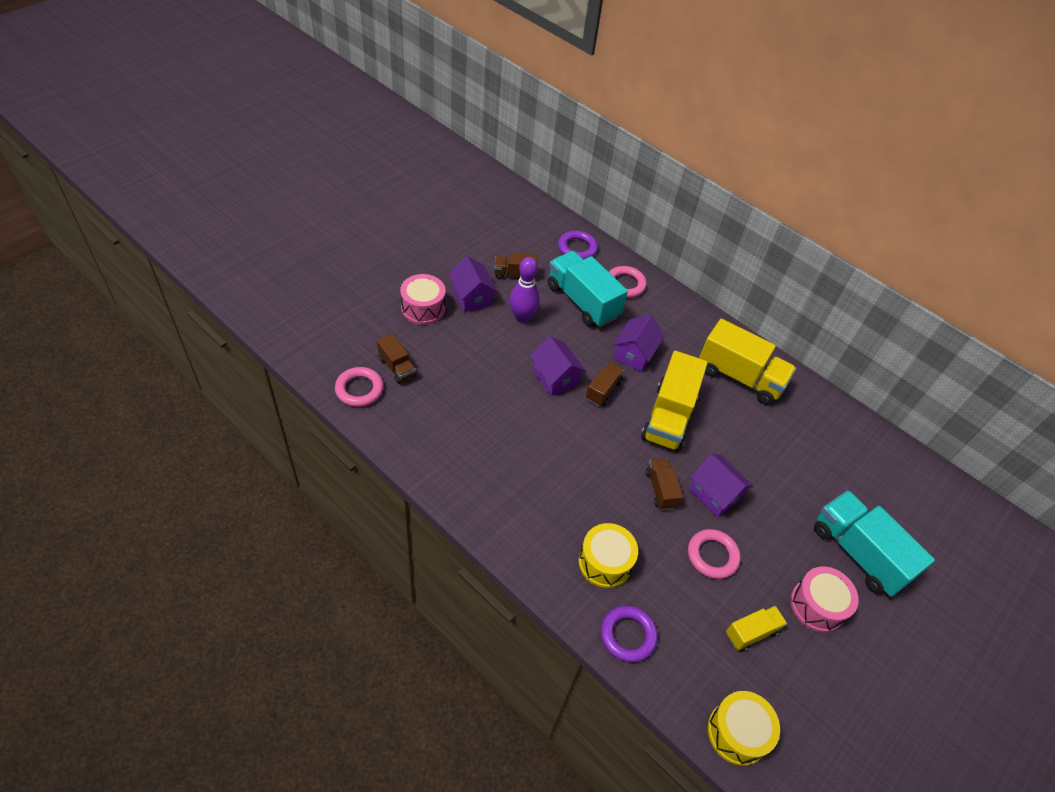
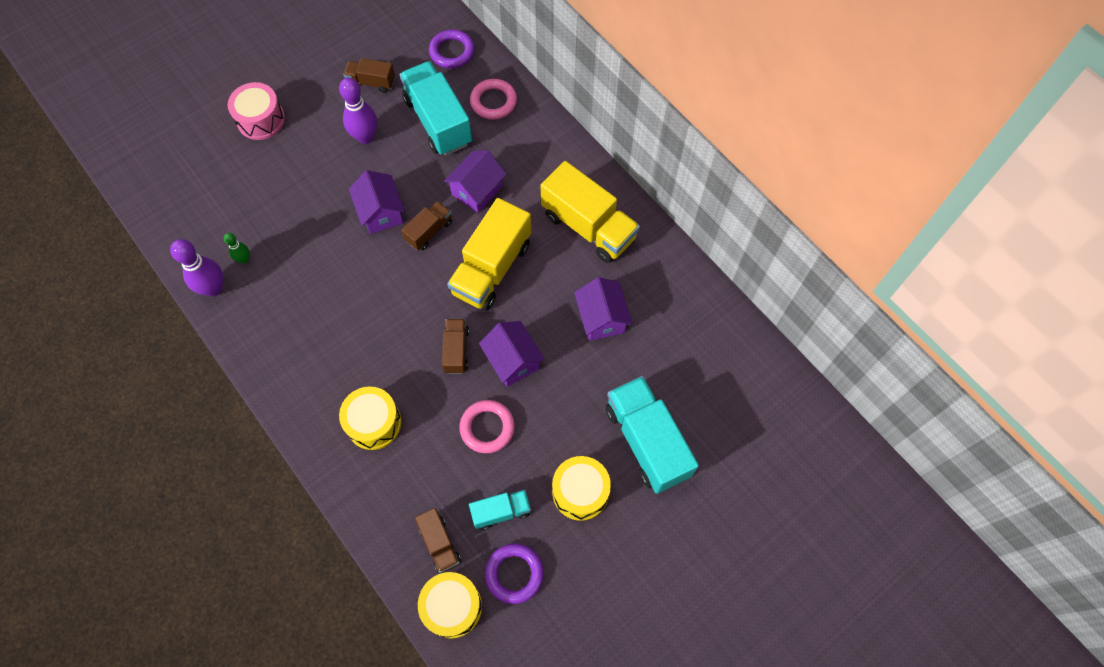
camera: 15 degrees right, 15 degrees up
pink ring [335,367,384,407] -> none
brown truck [377,333,416,384] -> brown truck moved to [415,508,461,573]
purple house [448,256,498,312] -> purple house moved to [574,277,632,341]
purple ring [601,606,658,662] -> purple ring moved to [485,543,544,604]
yellow truck [726,606,787,652] -> turquoise truck [469,490,531,530]
pink drum [790,566,859,632] -> yellow drum [552,456,611,521]
none -> purple bowling pin [170,239,223,297]
none -> green bowling pin [224,233,250,264]

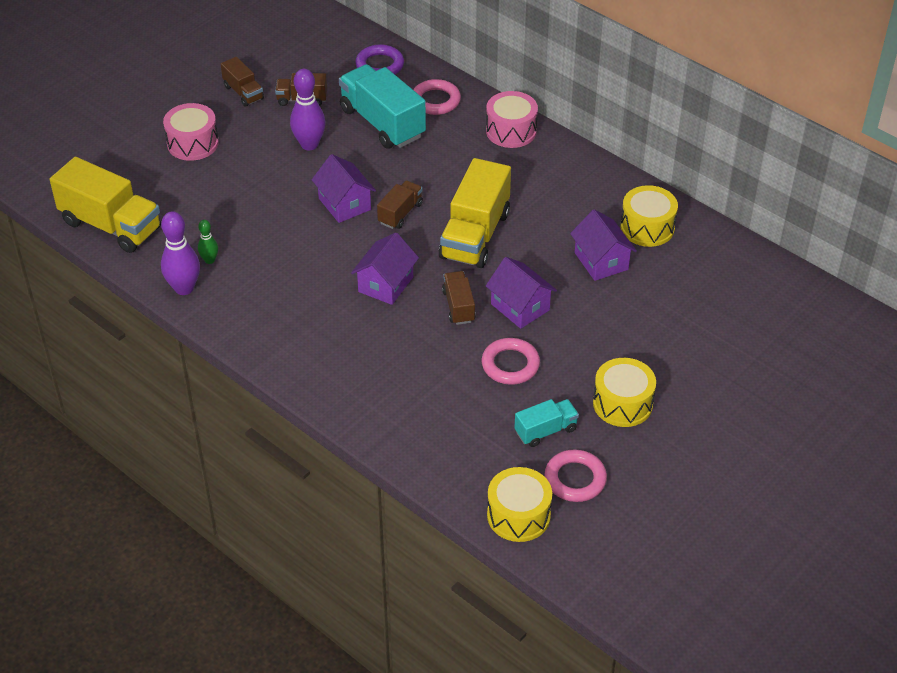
camera: 10 degrees left, 20 degrees down
yellow drum [339,387,401,450] -> yellow drum moved to [621,185,678,247]
brown truck [415,508,461,573] -> brown truck moved to [221,57,264,107]
purple house [444,150,506,213] -> purple house moved to [351,232,419,305]
purple ring [485,543,544,604] -> pink ring [544,450,607,502]
yellow truck [541,161,640,263] -> yellow truck moved to [50,157,161,253]
turquoise truck [605,376,699,494] -> none
none -> pink drum [486,91,538,148]

